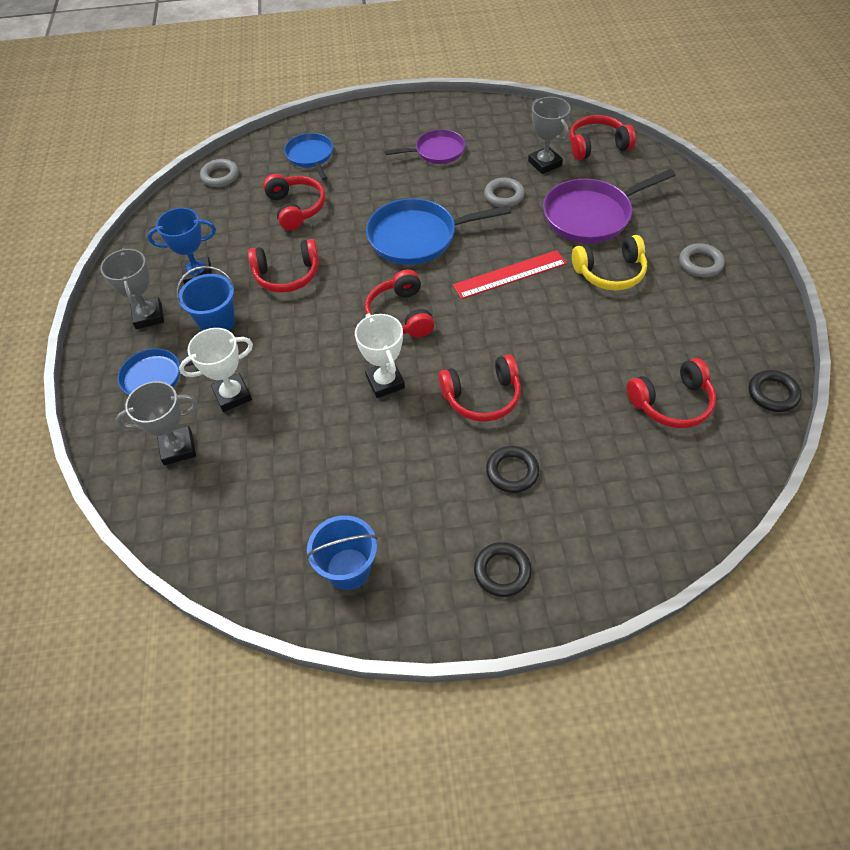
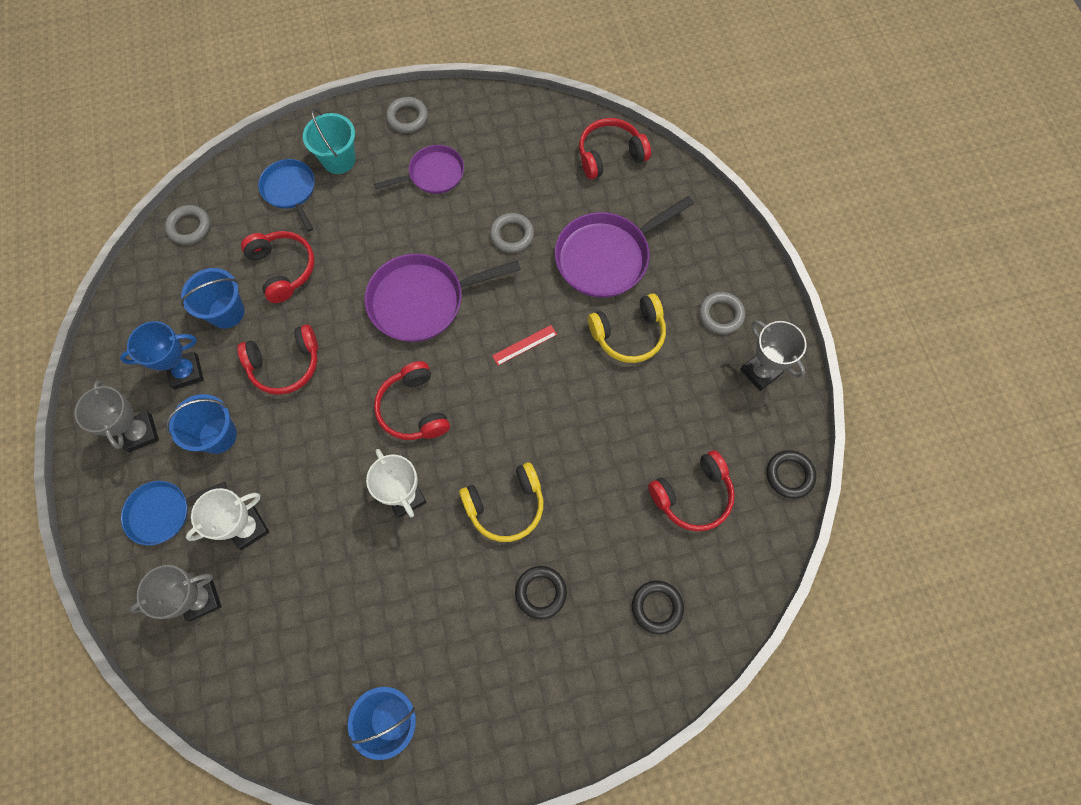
camera: 10 degrees left, 15 degrees up
blue pan [366,198,511,265] -> purple pan [365,254,521,342]
red headphones [438,354,521,422] -> yellow headphones [459,462,543,542]
red ruler [453,250,567,299] -> red ruler [492,325,557,365], size x0.55
black ring [474,542,532,597] -> black ring moved to [632,580,684,634]
grey trophy [528,97,571,174] -> grey trophy moved to [740,320,806,391]
none -> blue bucket [181,268,245,329]
none -> turquoise bucket [303,109,355,174]
none -> grey ring [386,97,428,133]

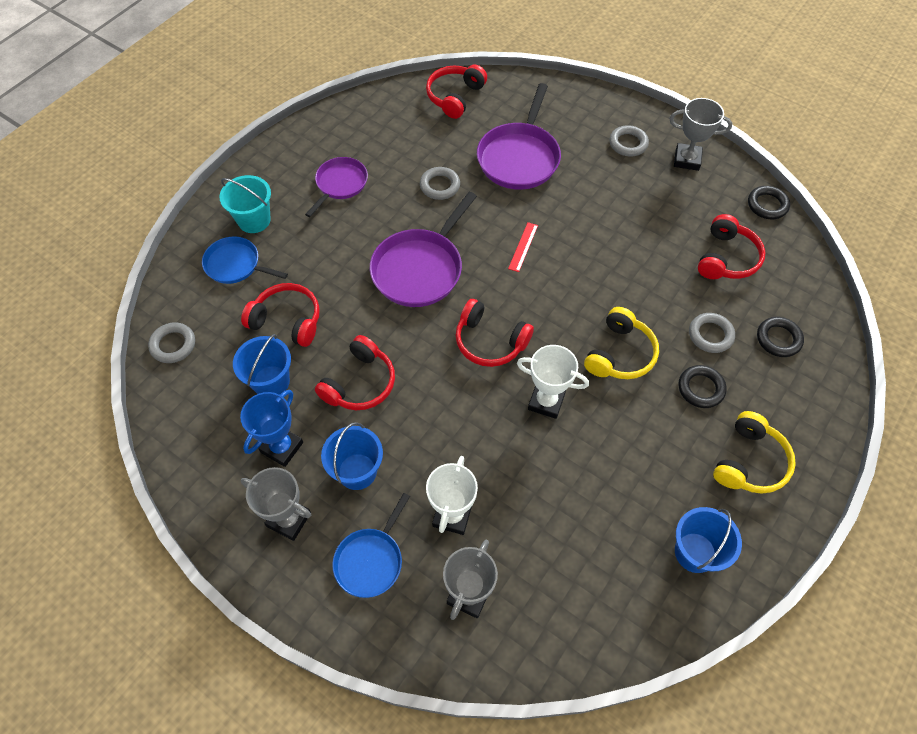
camera: 40 degrees left, 10 degrees down
grey ring [386,97,428,133] -> grey ring moved to [689,313,735,353]
yellow headphones [588,293,666,363] -> yellow headphones moved to [713,411,796,494]

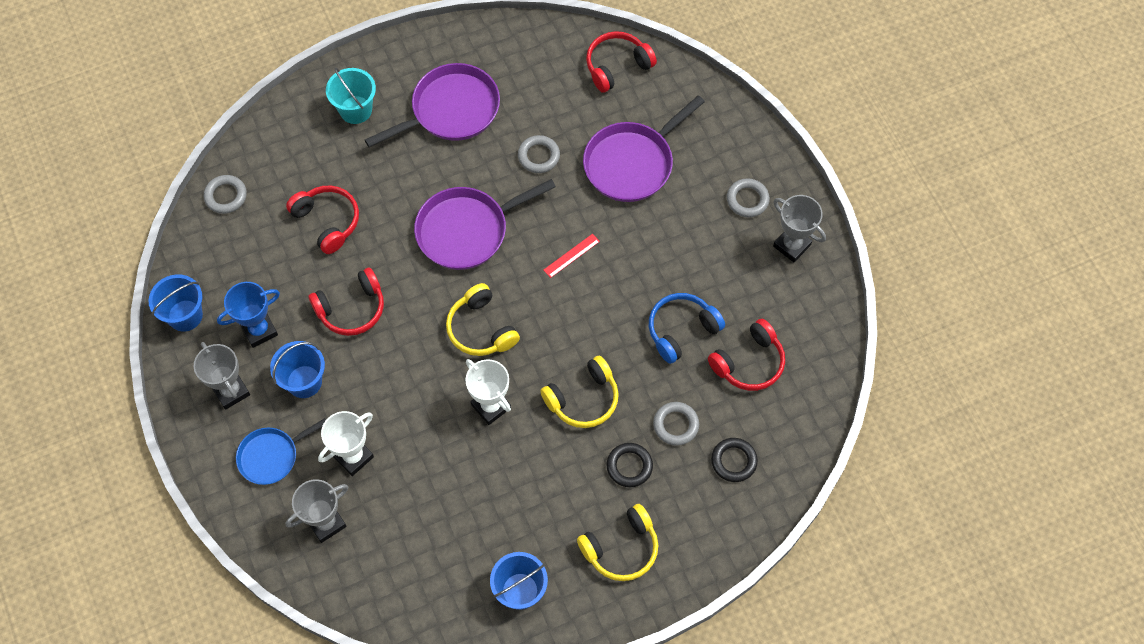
camera: 30 degrees right, 5 degrees up
blue pan [202,236,288,284] -> none
blue bucket [233,334,291,395] -> blue bucket moved to [148,275,203,332]
purple pan [305,157,368,217] -> purple pan [365,63,500,147], size x1.62
red headphones [455,299,534,367] -> yellow headphones [446,283,520,356]
black ring [748,186,790,219] -> none
none -> blue headphones [649,293,725,364]

